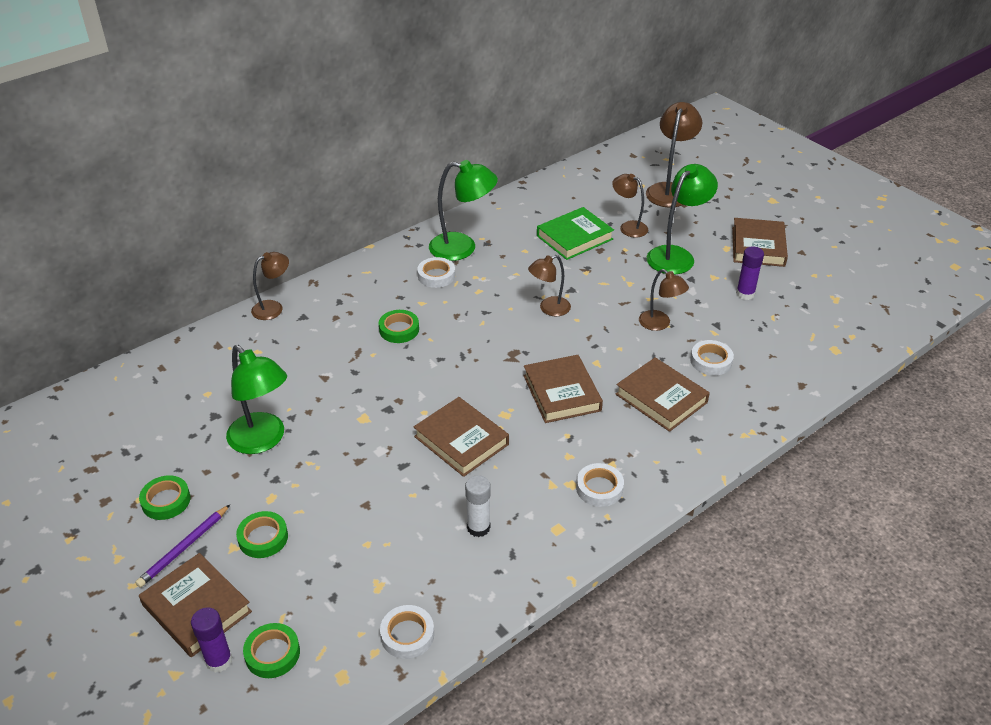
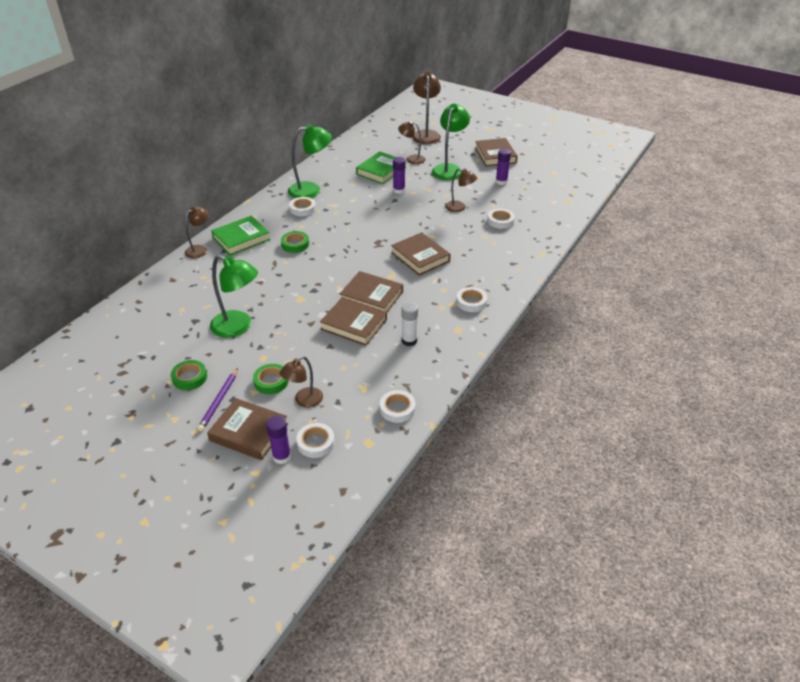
camera: 20 degrees left, 0 degrees up
green tape [243,623,300,678] -> white tape [296,423,335,458]
brown lamp [528,255,571,316] -> brown lamp moved to [280,356,323,408]
brown book [616,357,710,432] -> brown book moved to [320,297,387,346]
none -> green book [211,216,271,255]
none -> purple glue stick [393,157,406,194]

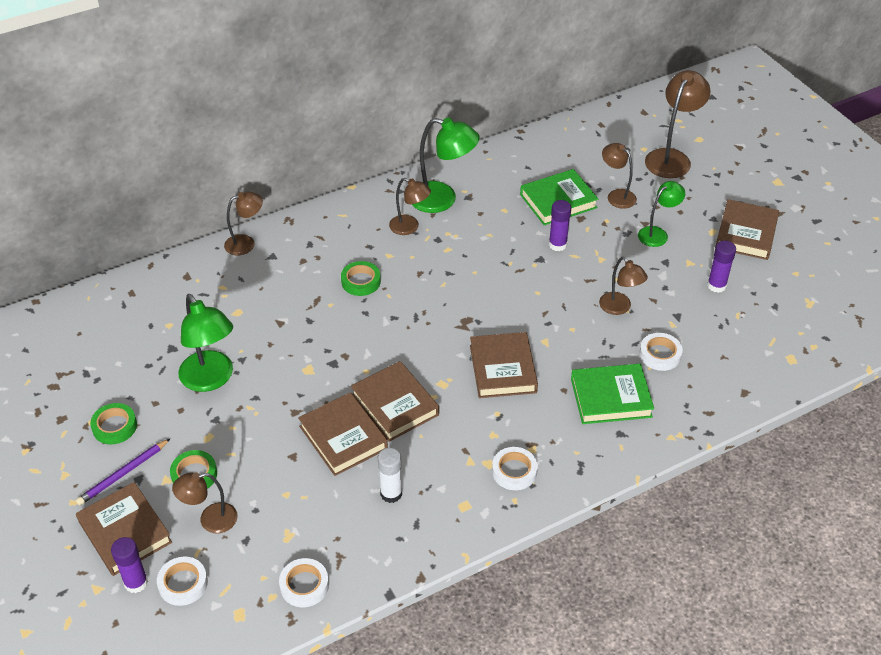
camera: 30 degrees right, 5 degrees up
green book [211,216,271,255] -> green book moved to [571,364,654,424]
white tape [289,197,316,216] -> brown lamp [389,178,431,235]
green lamp [432,104,470,180] -> green lamp [638,181,685,247], size x0.62

